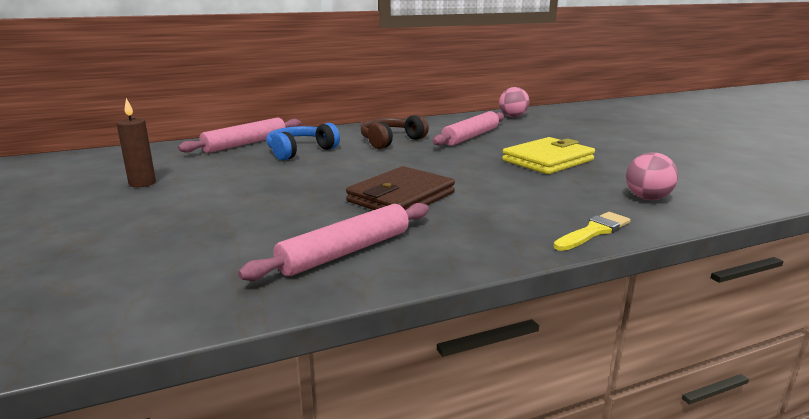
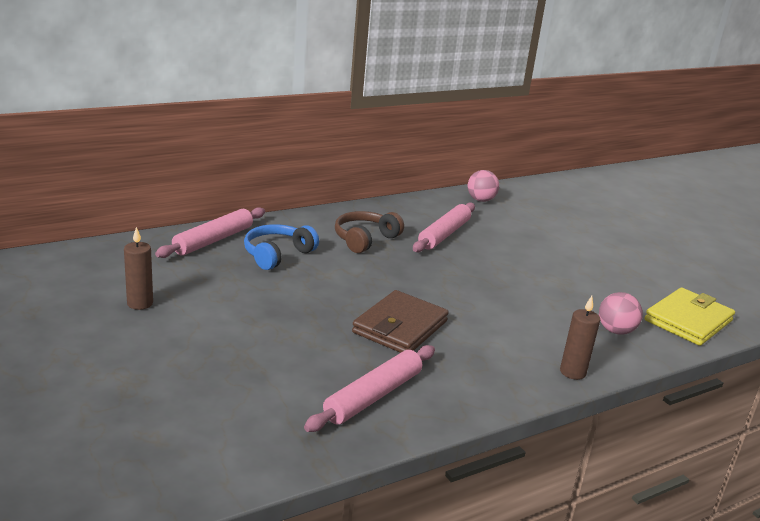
camera: 10 degrees left, 5 degrees up
yellow wallet [502,137,595,174] -> yellow wallet moved to [645,288,735,346]
yellow brush [553,212,631,251] -> brown candle [560,296,600,380]

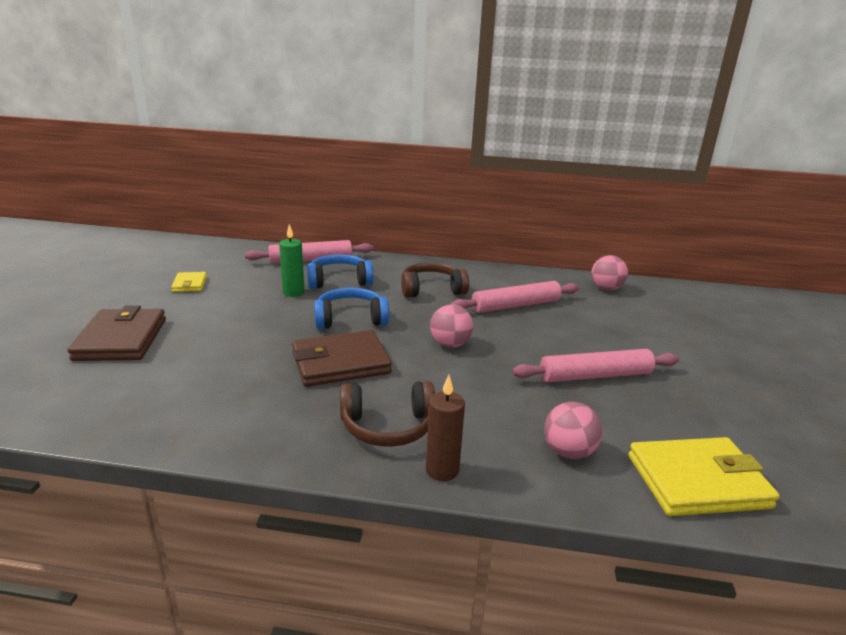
camera: 40 degrees right, 0 degrees up
brown candle [124,227,153,310] -> yellow wallet [171,272,207,292]
pink rolling pin [304,345,435,432] -> pink rolling pin moved to [512,349,679,382]
none -> brown wallet [67,305,166,361]
none -> green candle [279,224,304,297]
none -> blue headphones [314,288,389,329]
none -> brown headphones [340,381,435,447]
none -> pink ball [430,304,473,348]

